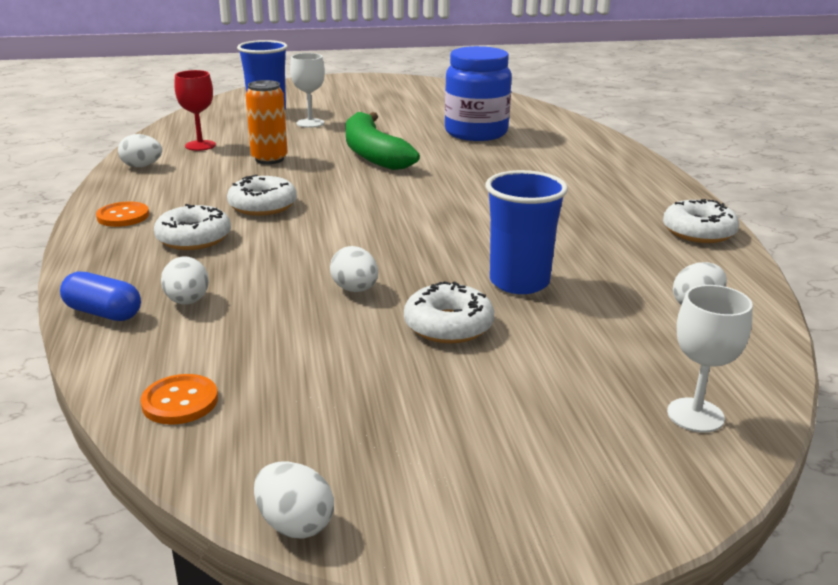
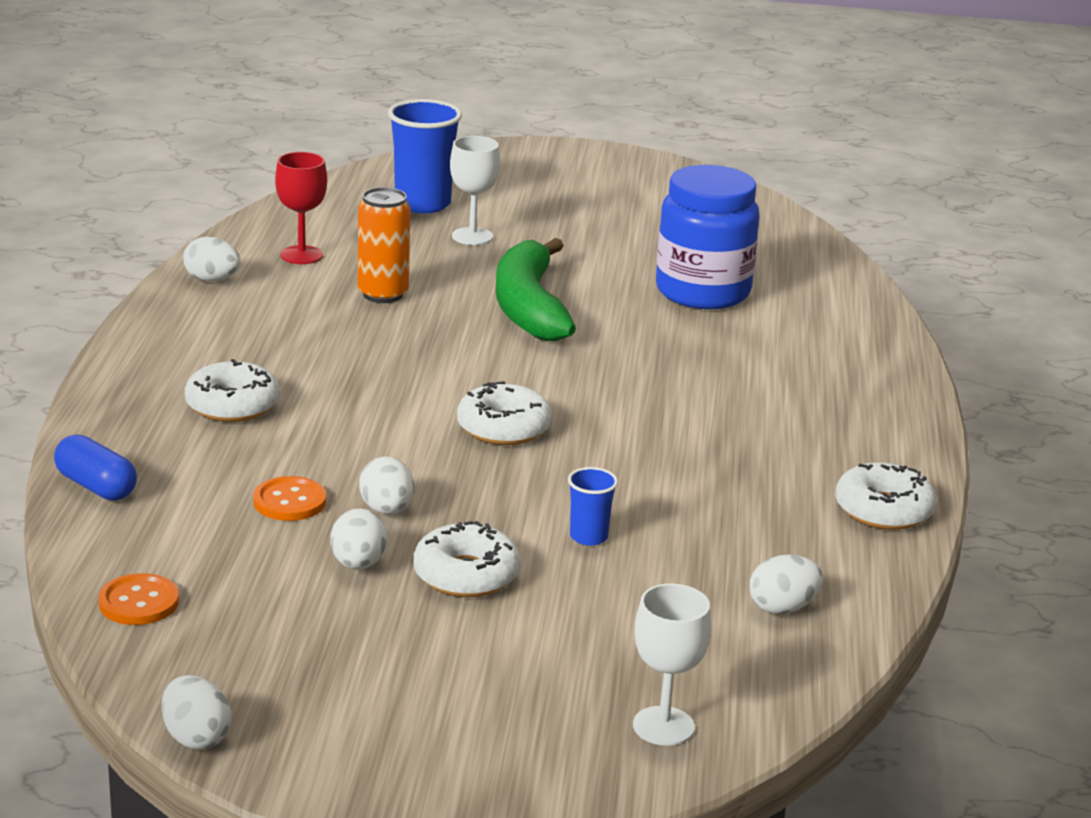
camera: 15 degrees right, 0 degrees up
orange button [96,202,149,227] -> orange button moved to [253,476,326,521]
white egg [161,257,209,305] -> white egg moved to [330,508,388,570]
white donut [227,175,297,216] -> white donut moved to [457,381,552,445]
blue cup [485,170,568,294] -> blue cup [568,467,618,546], size x0.51

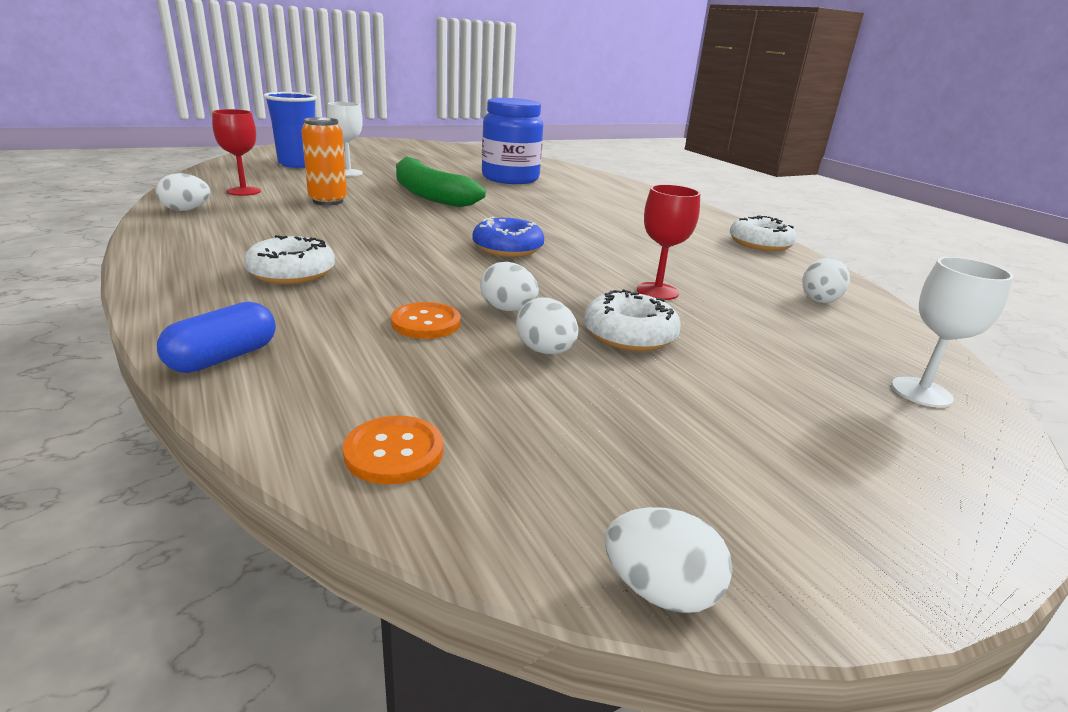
camera: 35 degrees left, 0 degrees up
blue capsule [54,435,137,500] -> blue capsule turned 60 degrees counterclockwise [157,302,276,373]
white donut [457,381,552,445] -> blue donut [472,217,544,257]
blue cup [568,467,618,546] -> red goblet [637,184,700,300]

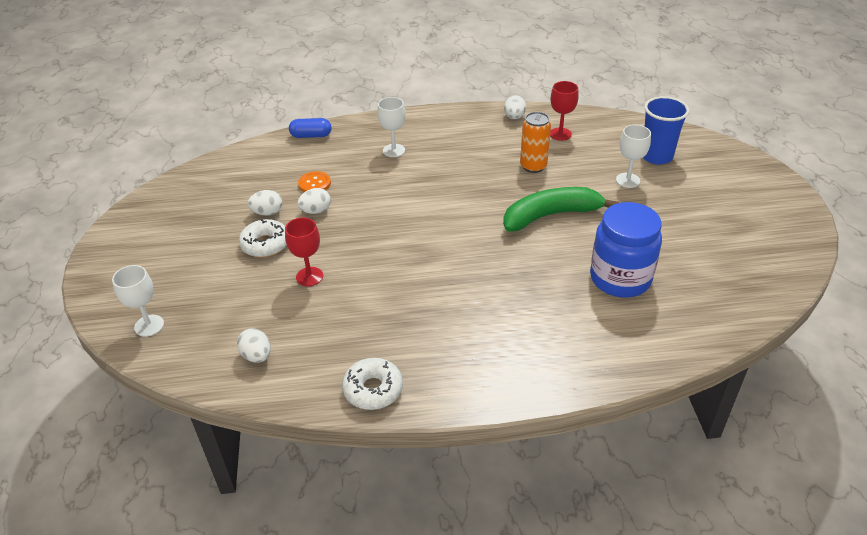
camera: 115 degrees right, 15 degrees up
blue capsule [157,302,276,373] -> blue capsule turned 60 degrees counterclockwise [289,118,332,138]
white donut [244,235,335,284] -> white goblet [377,97,406,157]
orange button [343,416,443,484] -> none
blue donut [472,217,544,257] -> none
white egg [605,507,732,613] -> none

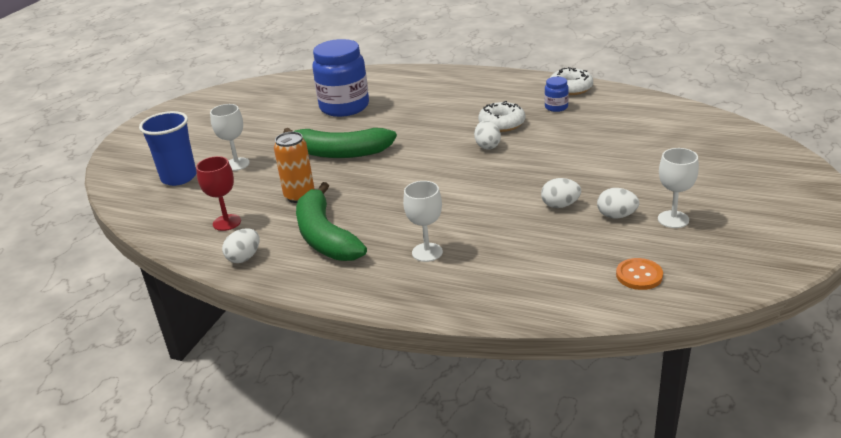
camera: 150 degrees left, 10 degrees down
white goblet [112,265,164,337] -> white goblet moved to [658,148,699,228]
white egg [237,328,271,363] -> white egg moved to [474,121,501,149]
white donut [239,219,287,257] -> white donut moved to [478,101,525,132]
red goblet [285,217,323,286] -> none
blue capsule [289,118,332,138] -> none
orange button [298,171,331,192] -> orange button moved to [616,258,663,290]
none -> green banana [296,182,367,261]
none -> blue jar [545,77,569,112]

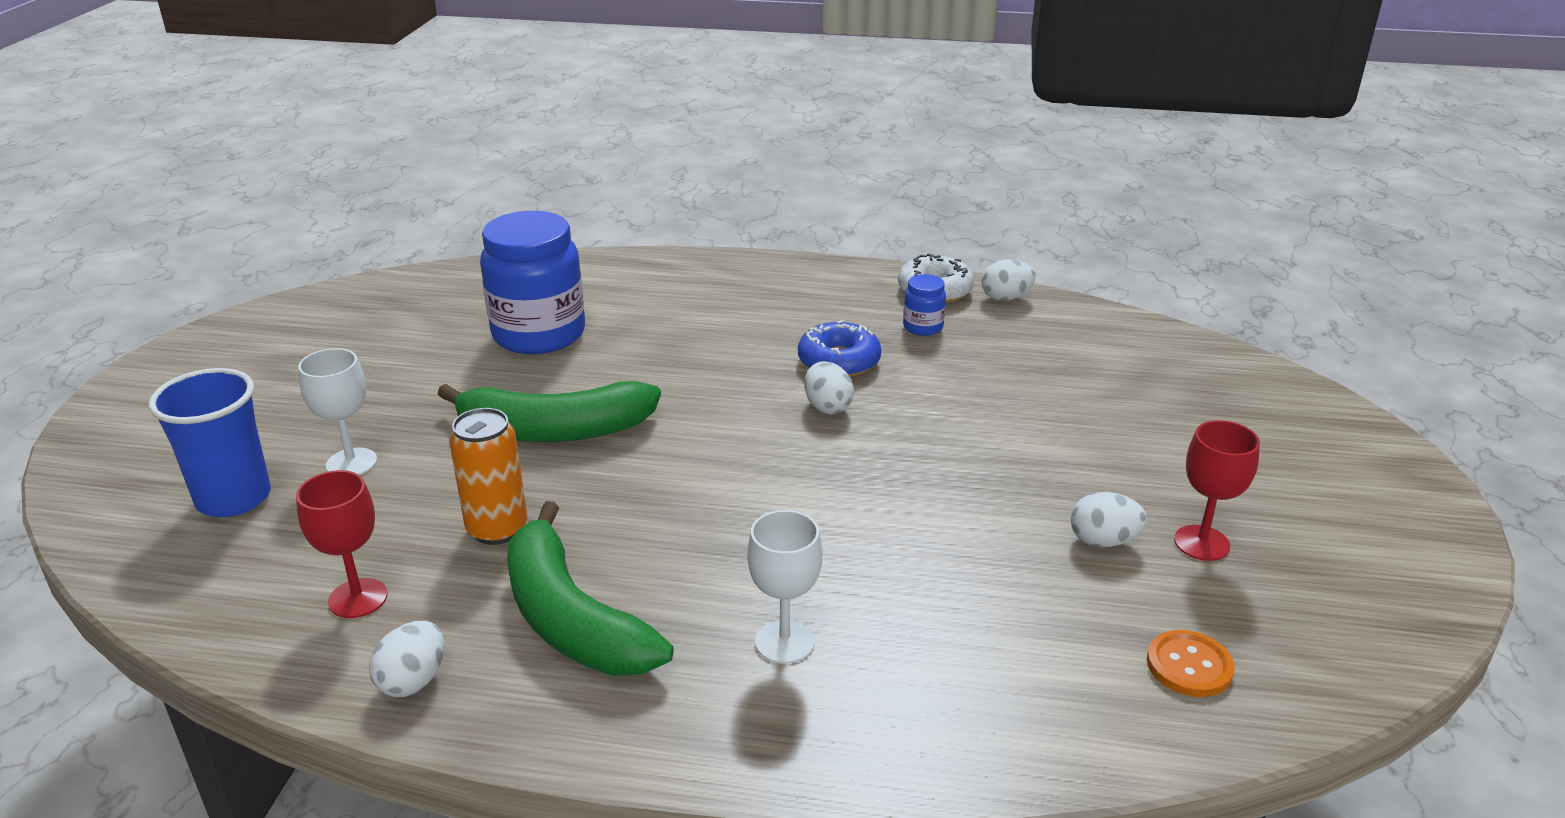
camera: 15 degrees left, 0 degrees up
white donut [478,101,525,132] -> blue donut [798,320,881,377]
white egg [541,178,581,208] -> white egg moved to [981,260,1036,301]
white goblet [658,148,699,228] -> red goblet [1174,420,1260,561]

